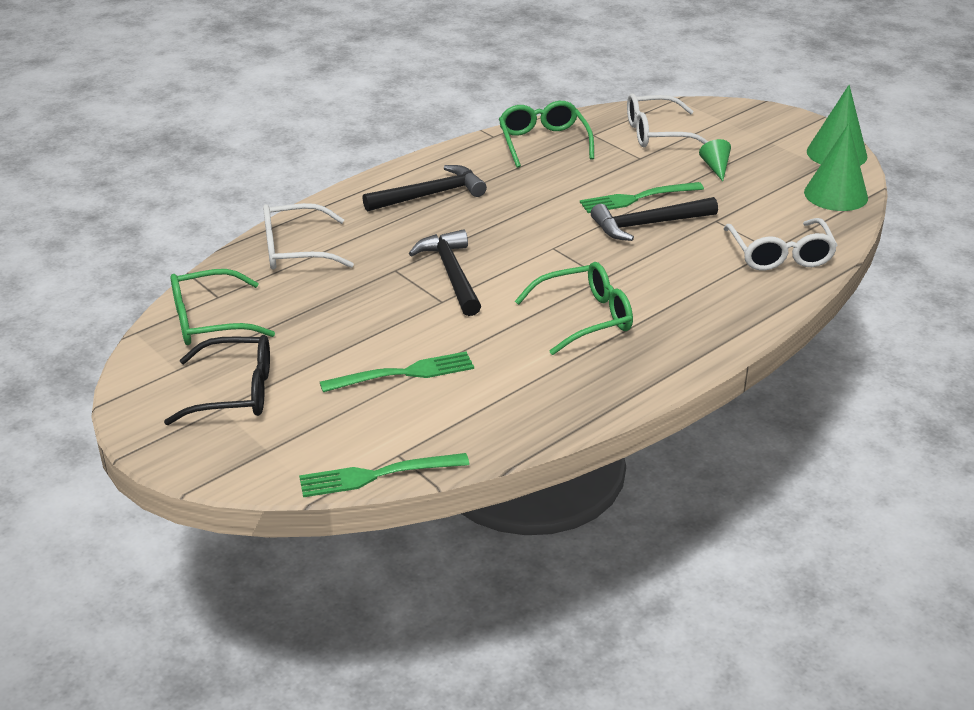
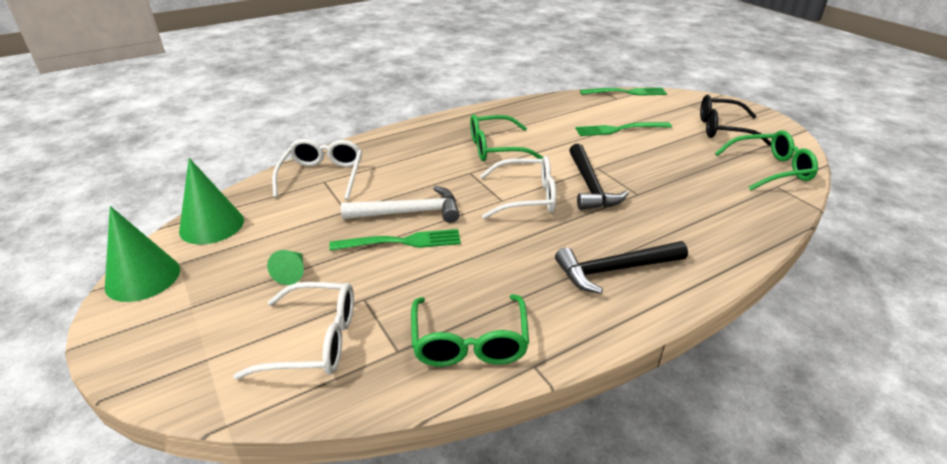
camera: 170 degrees left, 0 degrees up
white glasses [263,203,354,270] -> white glasses moved to [480,156,556,219]
black hammer [591,197,718,241] -> white hammer [341,186,460,223]

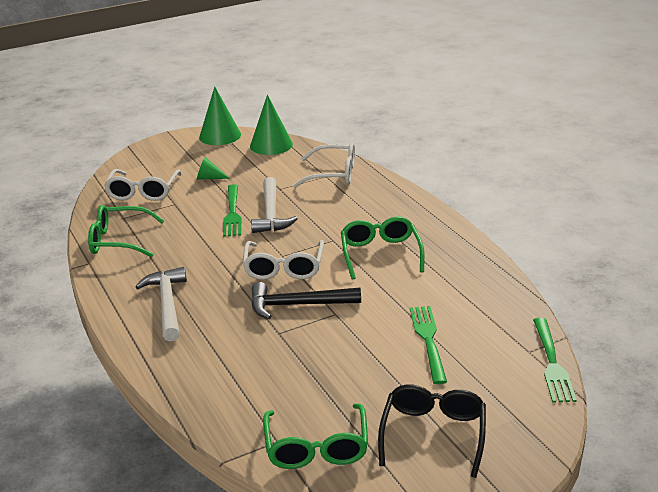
camera: 95 degrees right, 5 degrees down
black hammer [555,241,688,294] -> white hammer [135,267,187,342]

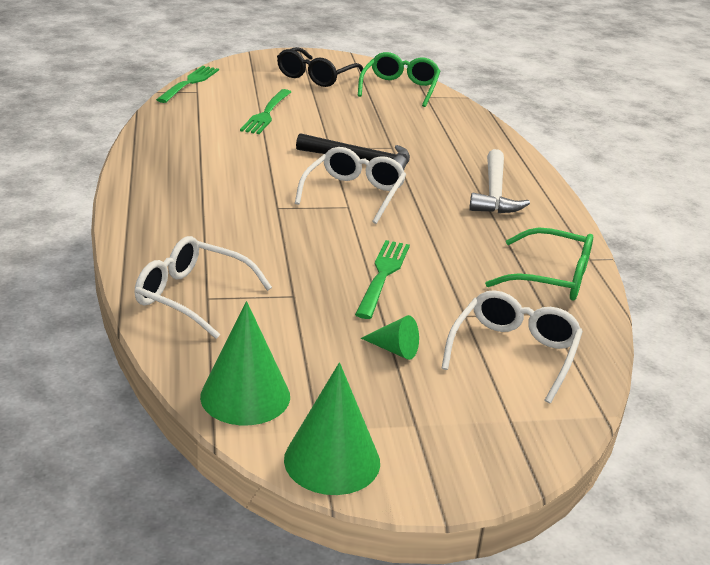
camera: 165 degrees left, 0 degrees up
white hammer [251,177,298,233] -> none
green glasses [341,217,425,280] -> none

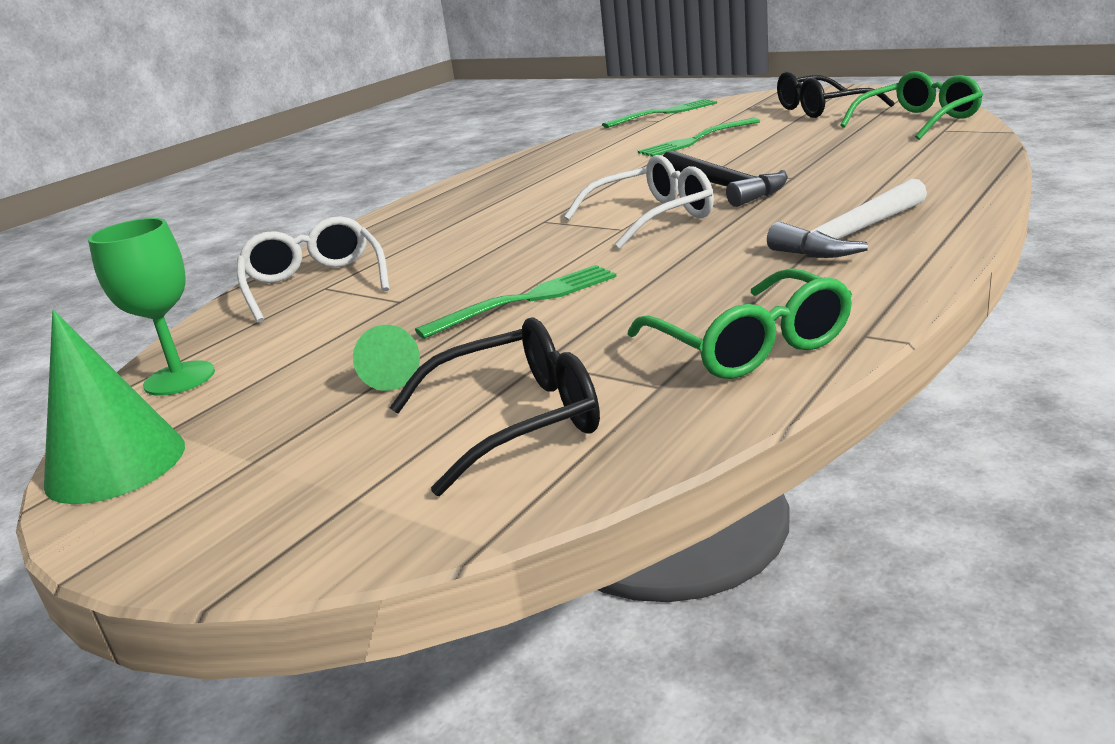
camera: 50 degrees right, 5 degrees down
green cone [200,301,290,425] -> green goblet [88,218,215,396]
white glasses [441,290,583,404] -> black glasses [390,318,600,496]

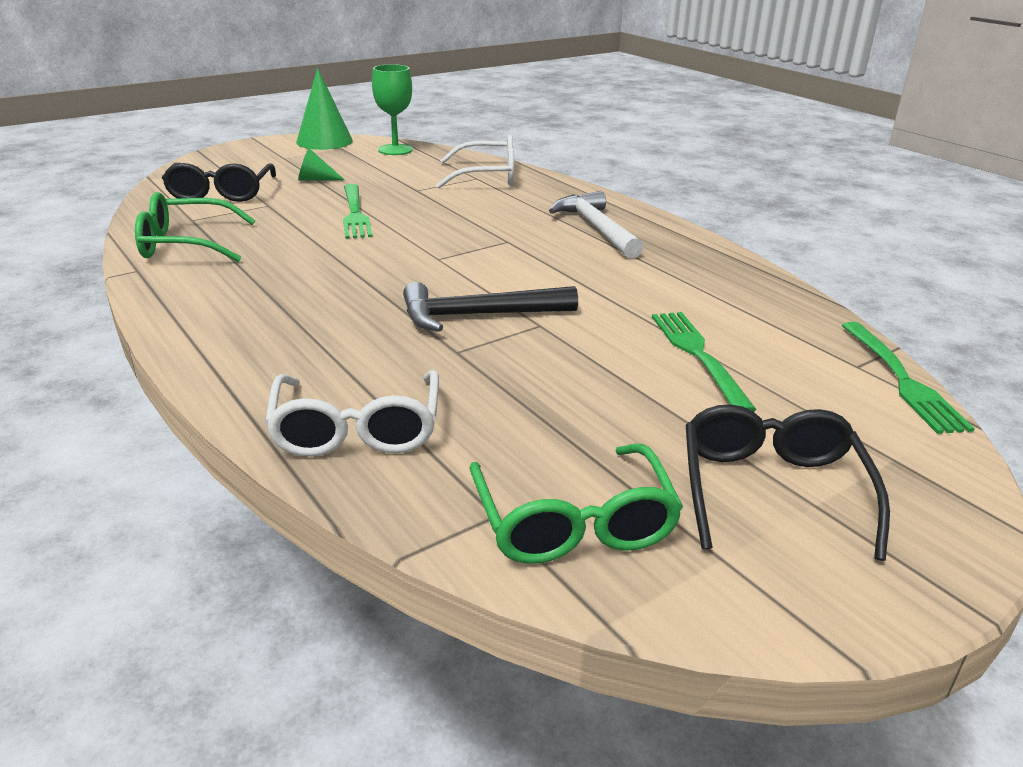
camera: 105 degrees right, 5 degrees up
white glasses [564,155,714,249] -> white glasses moved to [265,370,439,457]
white hammer [767,178,927,258] -> white hammer moved to [549,191,644,259]

